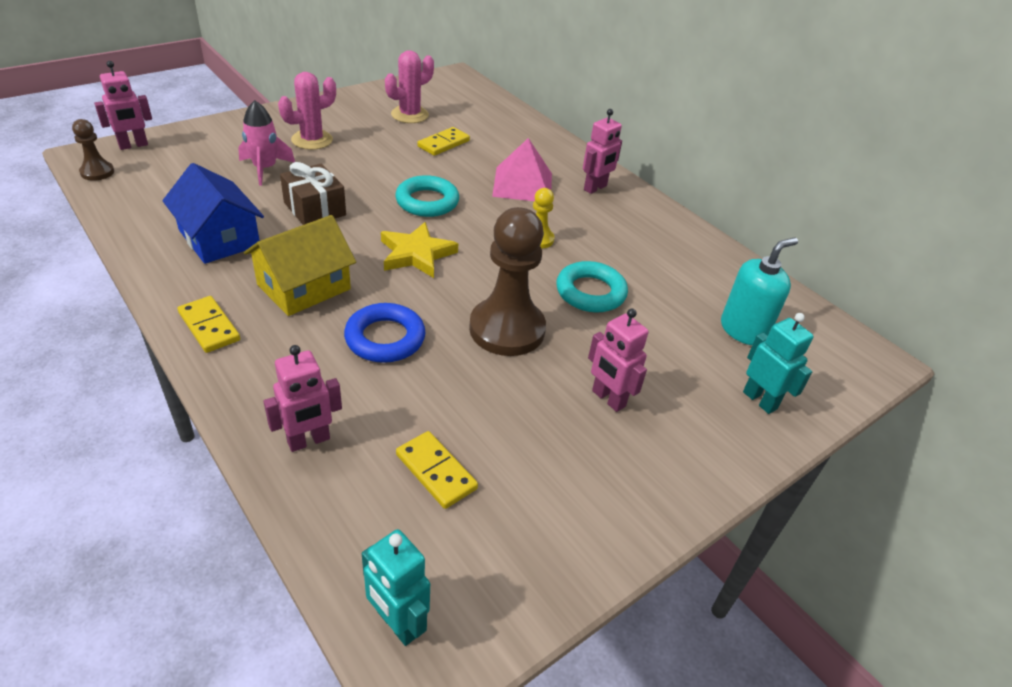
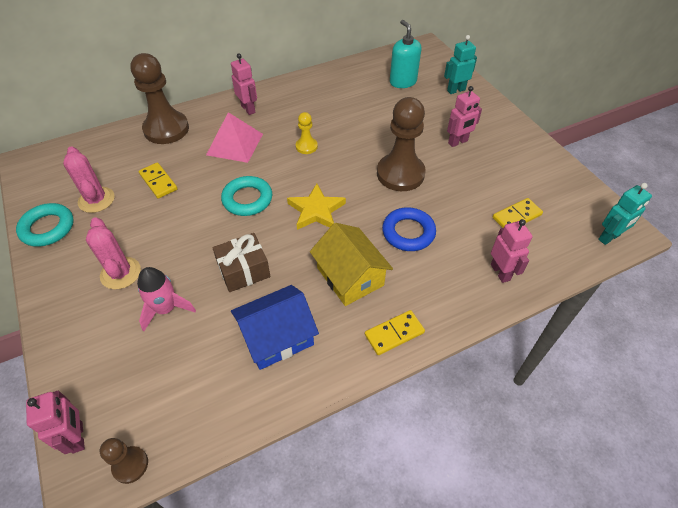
camera: 75 degrees left, 10 degrees up
turquoise ring [557,261,628,312] -> turquoise ring moved to [16,203,74,247]
none -> brown pawn [130,53,189,144]

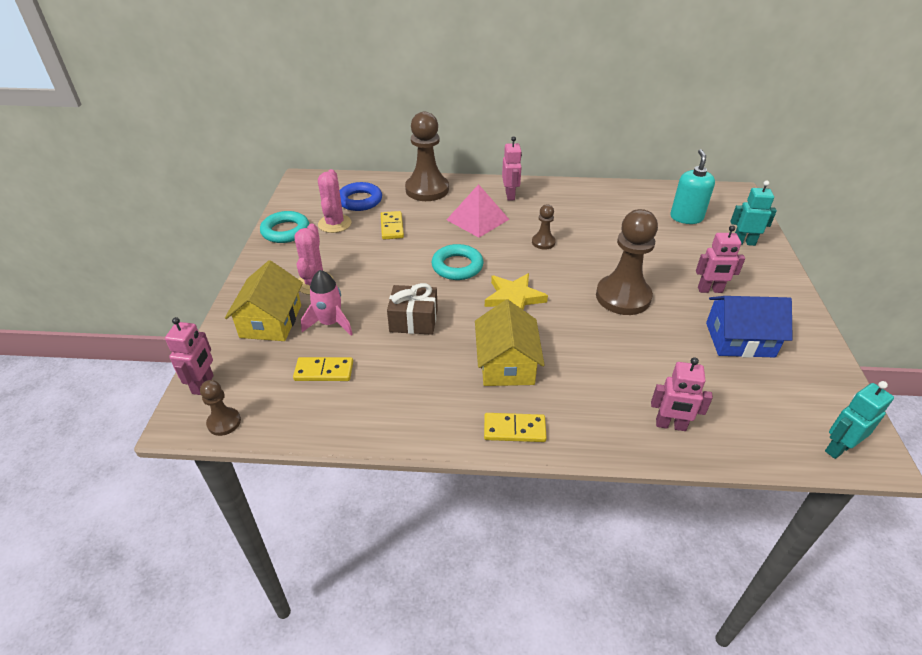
camera: 30 degrees right, 10 degrees down
blue house [231,285,319,370] -> blue house moved to [706,296,793,358]
yellow pawn [296,112,318,154] -> brown pawn [532,204,556,250]
blue ring [382,207,436,251] -> blue ring moved to [340,182,382,211]
pink robot [491,219,533,283] -> pink robot turned 90 degrees clockwise [651,357,713,431]
yellow domino [492,198,543,228] -> yellow domino moved to [293,357,353,381]
turquoise robot [598,183,652,245] -> turquoise robot turned 150 degrees clockwise [825,381,894,459]
none -> yellow house [225,260,303,341]

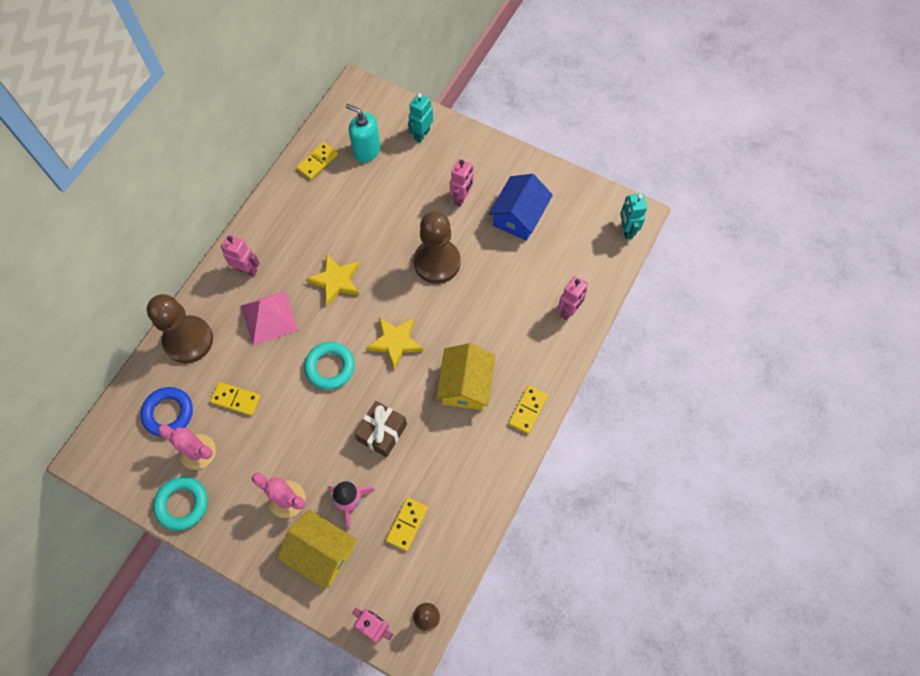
camera: 65 degrees left, 25 degrees up
yellow house [475,299,545,386] -> yellow house turned 75 degrees clockwise [436,343,495,410]
brown pawn [532,204,556,250] -> yellow star [306,254,360,306]
none -> yellow domino [296,142,338,180]

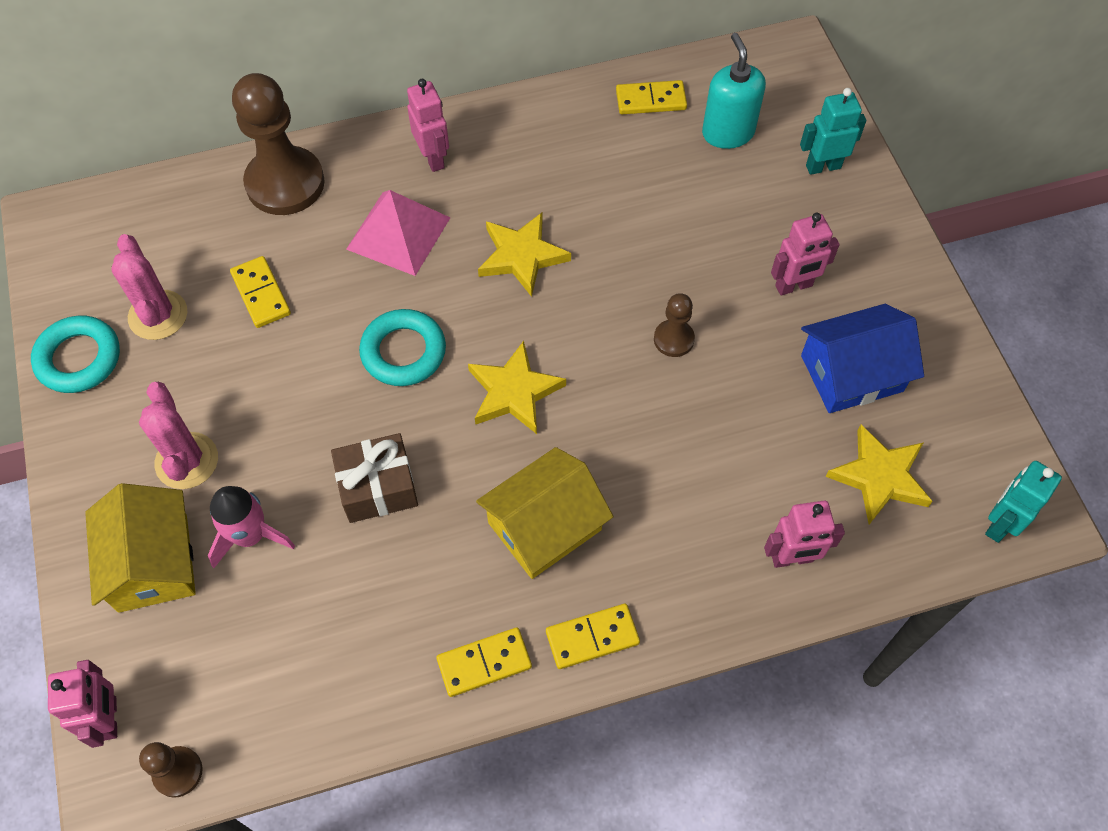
camera: 45 degrees right, 5 degrees down
blue ring [140,387,193,437] -> none
yellow domino [386,497,428,551] -> yellow domino moved to [436,627,532,697]
brown pawn [413,211,461,284] -> brown pawn [654,293,695,357], size x0.48
none -> yellow star [825,425,933,525]

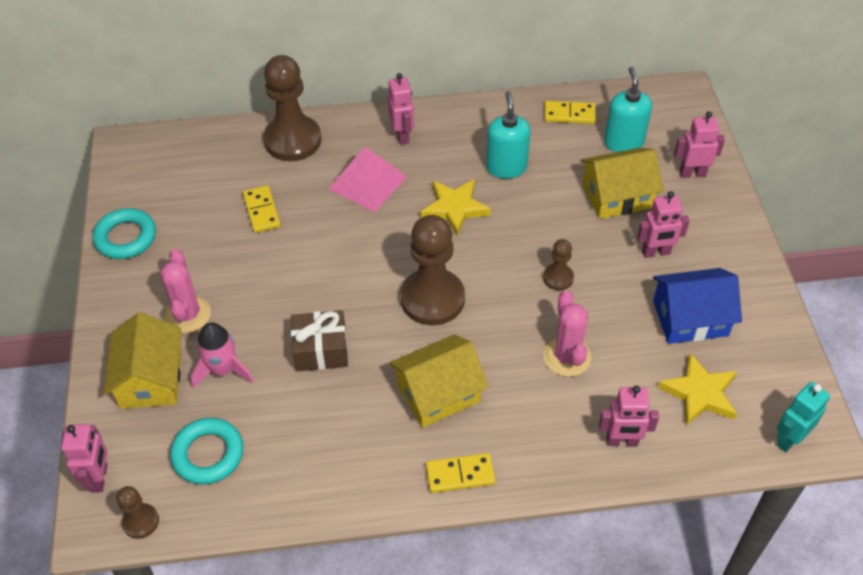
camera: 10 degrees right, 10 degrees down
pink cactus [111,234,187,340] -> pink cactus moved to [543,291,591,376]
turquoise ring [359,309,446,386] -> turquoise ring moved to [170,418,244,484]
yellow domino [436,627,532,697] -> none
yellow star [468,341,566,434] -> brown pawn [400,215,465,326]
turquoise robot [800,88,866,175] -> pink robot [674,111,725,178]
none -> turquoise soap dispenser [486,91,531,179]
none -> yellow house [580,148,663,219]

